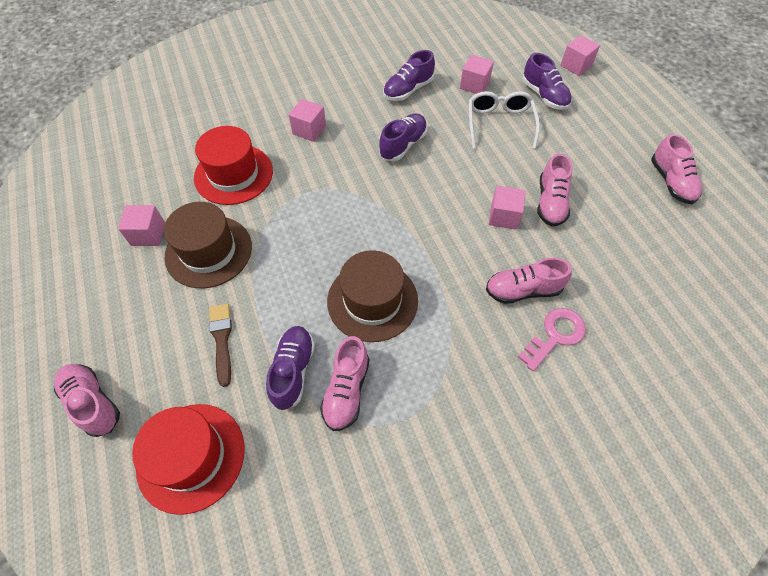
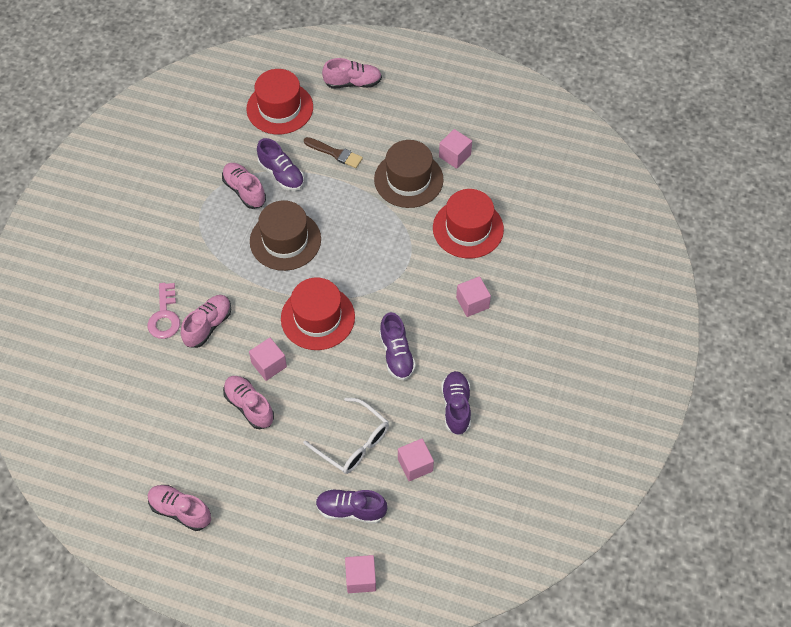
camera: 130 degrees right, 0 degrees up
none -> red hat [281,278,355,350]

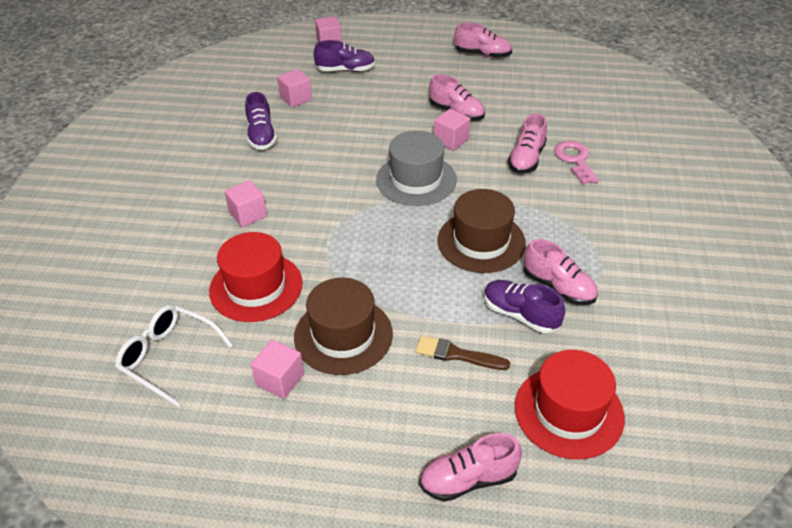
camera: 170 degrees right, 15 degrees down
red hat [281,278,355,350] -> grey hat [376,131,457,206]
white glasses [303,398,389,474] -> white glasses moved to [115,305,233,407]
purple shoe [379,312,416,381] -> none

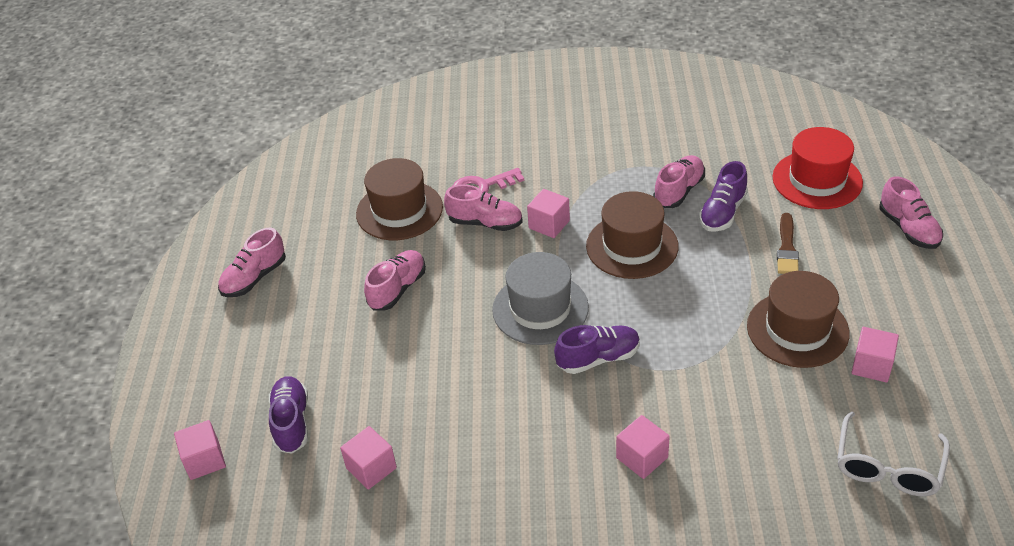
camera: 95 degrees left, 0 degrees up
red hat [209,232,303,322] -> none
purple shoe [245,92,277,150] -> purple shoe moved to [554,325,640,374]
pink cube [434,109,470,151] -> pink cube moved to [527,189,570,238]
pink shoe [454,22,512,58] -> pink shoe turned 150 degrees counterclockwise [218,228,286,297]
none -> brown hat [356,158,443,240]

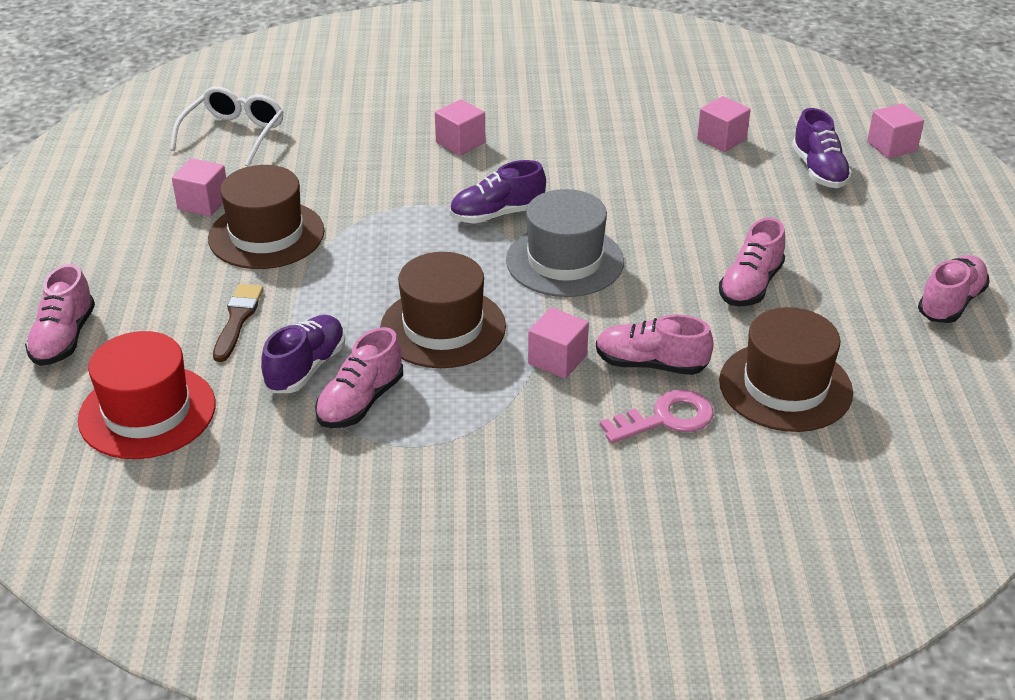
camera: 175 degrees right, 5 degrees down
pink shoe [879,176,943,249] -> pink shoe turned 150 degrees counterclockwise [25,264,95,366]

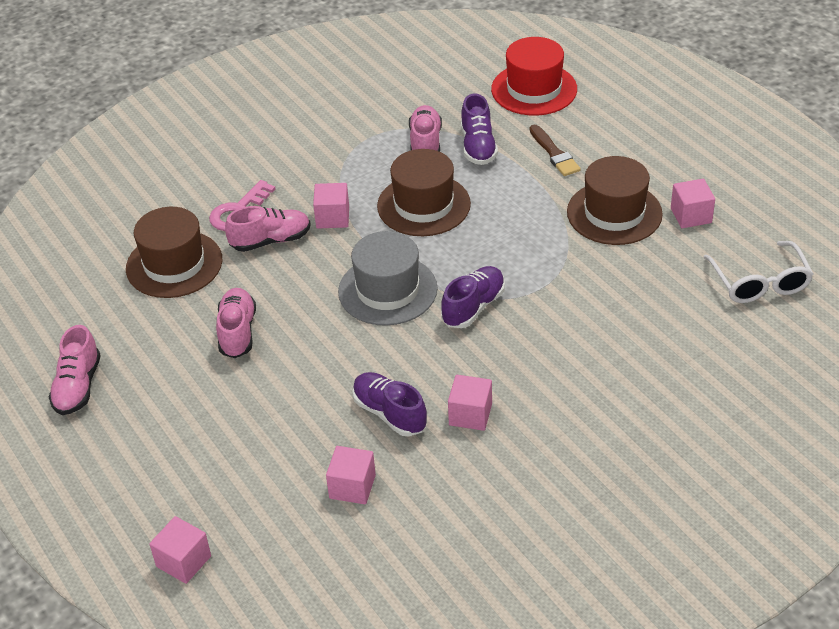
camera: 150 degrees right, 5 degrees up
pink shoe [25,264,95,366] -> none
pink cube [435,99,485,156] -> pink cube moved to [448,375,492,431]
purple shoe [792,108,852,188] -> purple shoe moved to [352,372,427,437]

